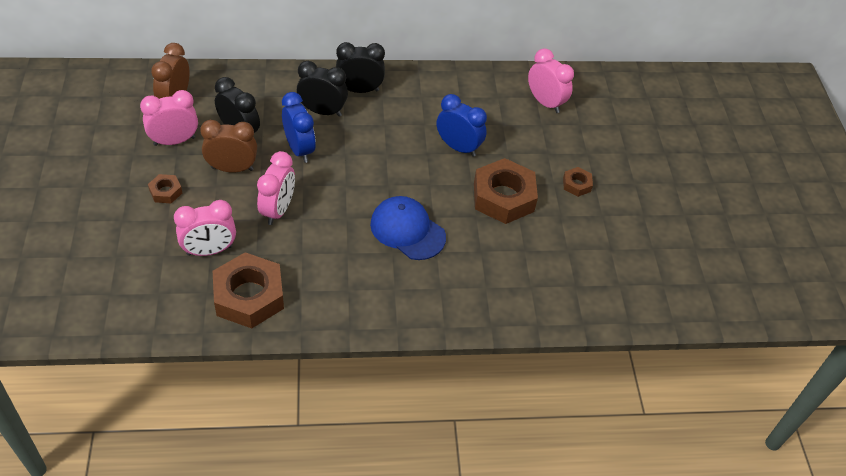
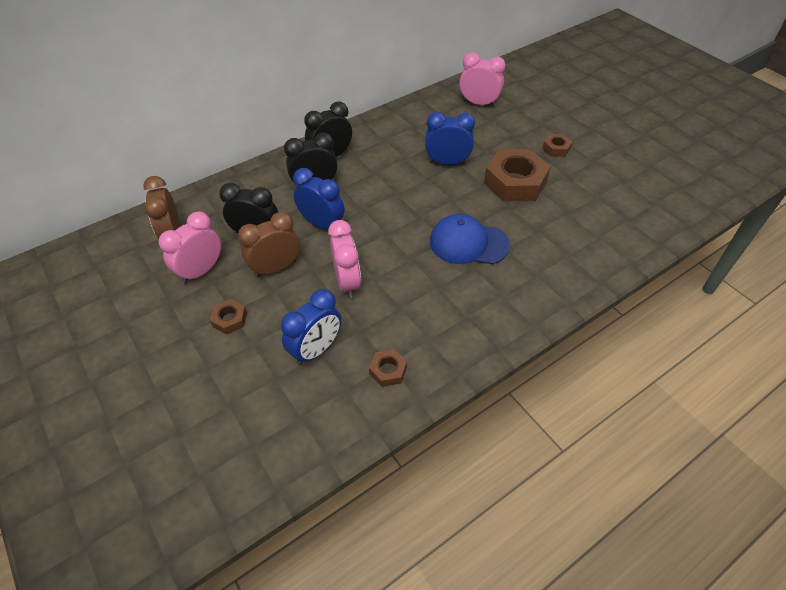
camera: 25 degrees left, 0 degrees up
pink clock [174,200,236,256] -> blue clock [281,289,341,365]
brown nut [213,252,284,328] -> brown nut [369,349,407,387], size x0.47

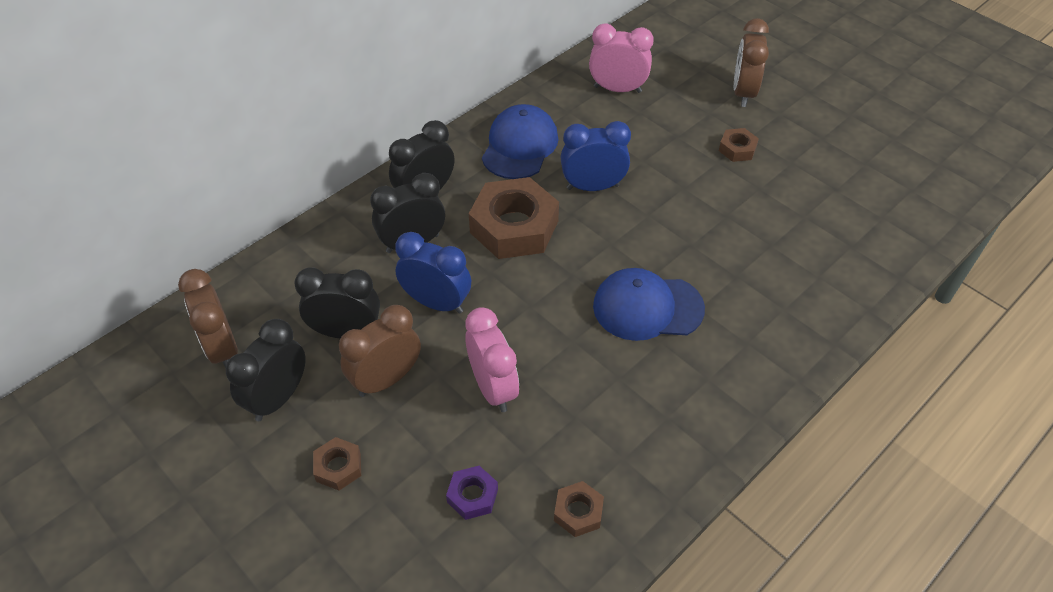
camera: 10 degrees left, 0 degrees up
pink clock [158,211,221,284] -> black clock [226,319,305,421]
blue clock [281,289,341,365] -> purple nut [446,466,498,520]
brown nut [484,149,551,202] -> brown nut moved to [469,177,559,259]
none -> blue cap [482,104,558,179]
none -> brown clock [734,18,769,107]

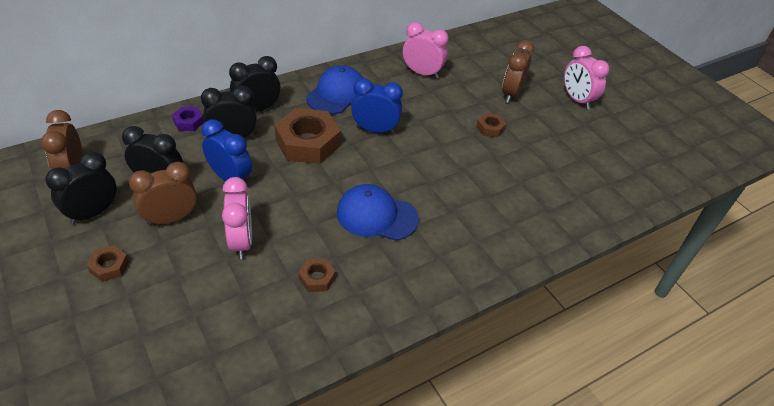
camera: 10 degrees right, 5 degrees down
purple nut [446,466,498,520] -> purple nut moved to [172,107,204,131]
brown nut [554,481,604,537] -> brown nut moved to [298,258,336,292]
none -> pink clock [564,46,609,109]

